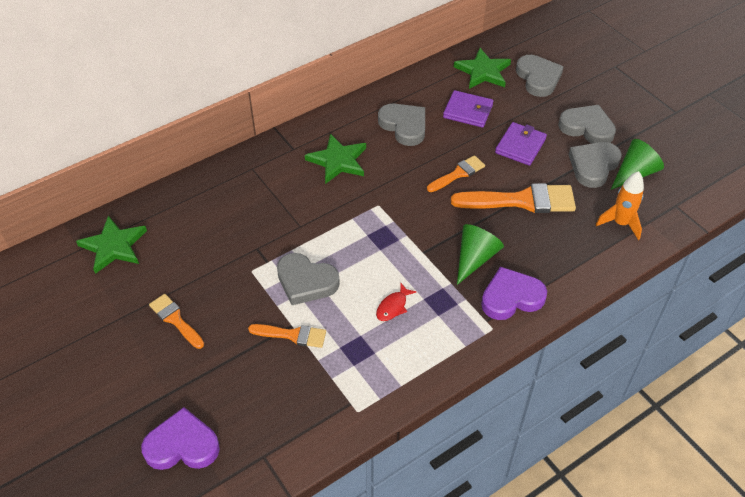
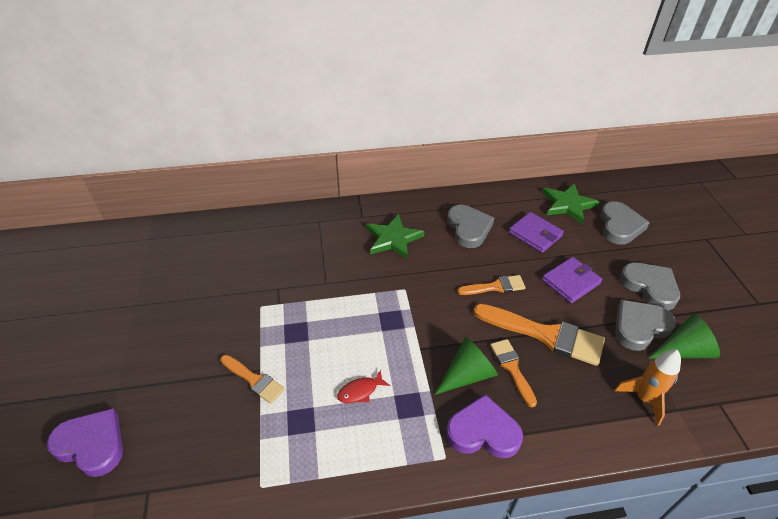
camera: 25 degrees right, 5 degrees down
green star [76,216,147,274] -> none
orange brush [149,294,204,349] -> orange brush moved to [490,339,537,407]
grey heart [277,253,340,305] -> none

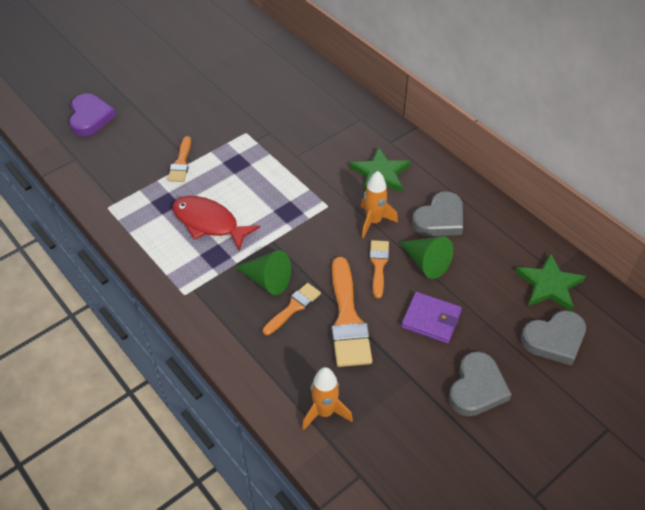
camera: 60 degrees right, 5 degrees up
red fish [337,370,390,403] -> red fish [173,196,260,251], size x2.05
purple heart [446,394,523,458] -> none
orange brush [457,275,526,295] -> orange brush turned 135 degrees counterclockwise [370,240,389,298]
purple wallet [509,212,564,253] -> none
grey heart [615,300,676,351] -> none
green cone [649,314,720,358] -> green cone moved to [399,236,453,279]
none -> orange rocket [360,171,398,238]

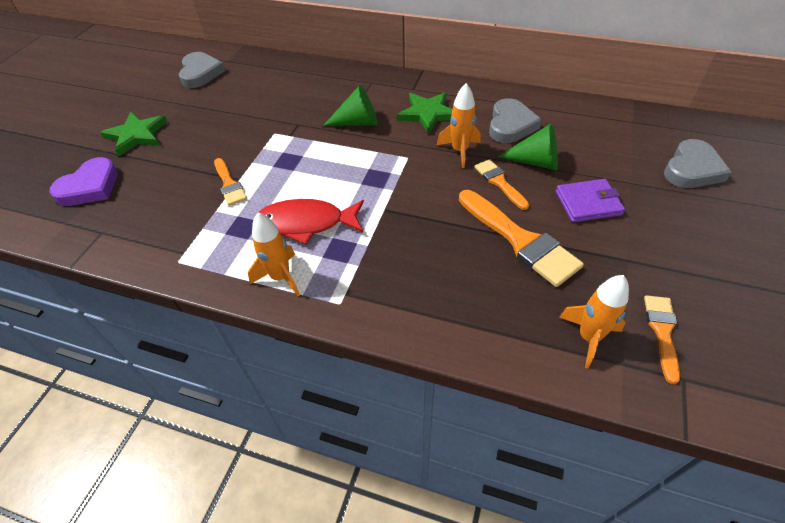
camera: 30 degrees left, 0 degrees up
purple heart [69,93,116,136] -> purple heart turned 75 degrees clockwise [50,157,118,206]
green cone [235,250,291,295] -> green cone moved to [323,85,377,126]
orange brush [263,283,321,335] -> orange brush moved to [644,295,680,384]
grey heart [449,351,512,416] -> grey heart moved to [179,52,225,88]
green star [515,253,586,311] -> green star moved to [100,112,168,157]
none -> orange rocket [248,213,300,297]

